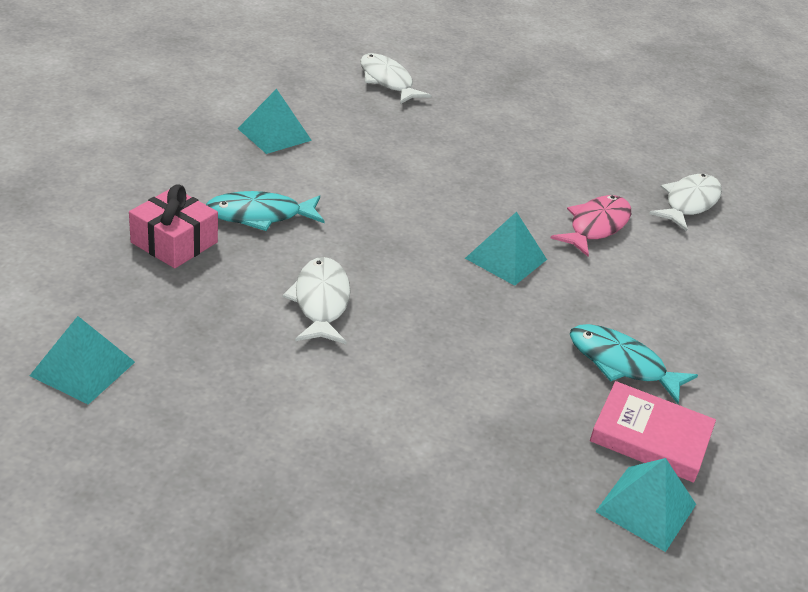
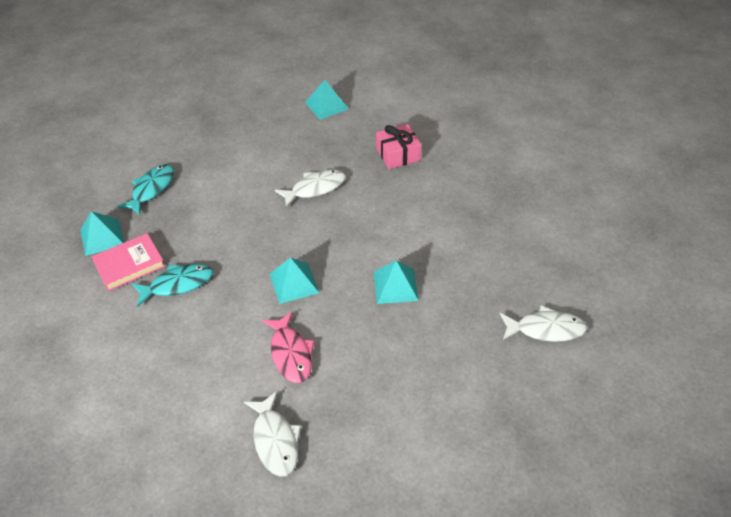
camera: 130 degrees right, 10 degrees up
turquoise fish [206,191,325,231] -> turquoise fish moved to [117,164,174,215]
turquoise pyramid [237,89,312,154] -> turquoise pyramid moved to [374,260,419,304]
white fish [282,257,350,344] -> white fish turned 60 degrees counterclockwise [275,170,346,208]

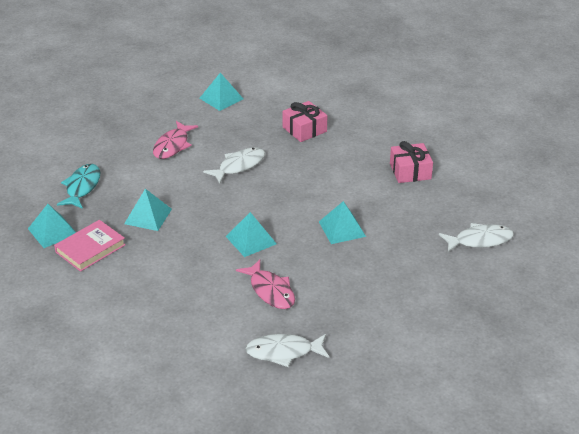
camera: 15 degrees left, 10 degrees down
turquoise fish [132,264,213,307] -> none
white fish [244,391,301,477] -> white fish turned 120 degrees clockwise [245,334,329,367]
none -> turquoise pyramid [124,189,172,231]
none -> pink fish [153,121,198,159]
none -> pink gift [390,141,433,183]

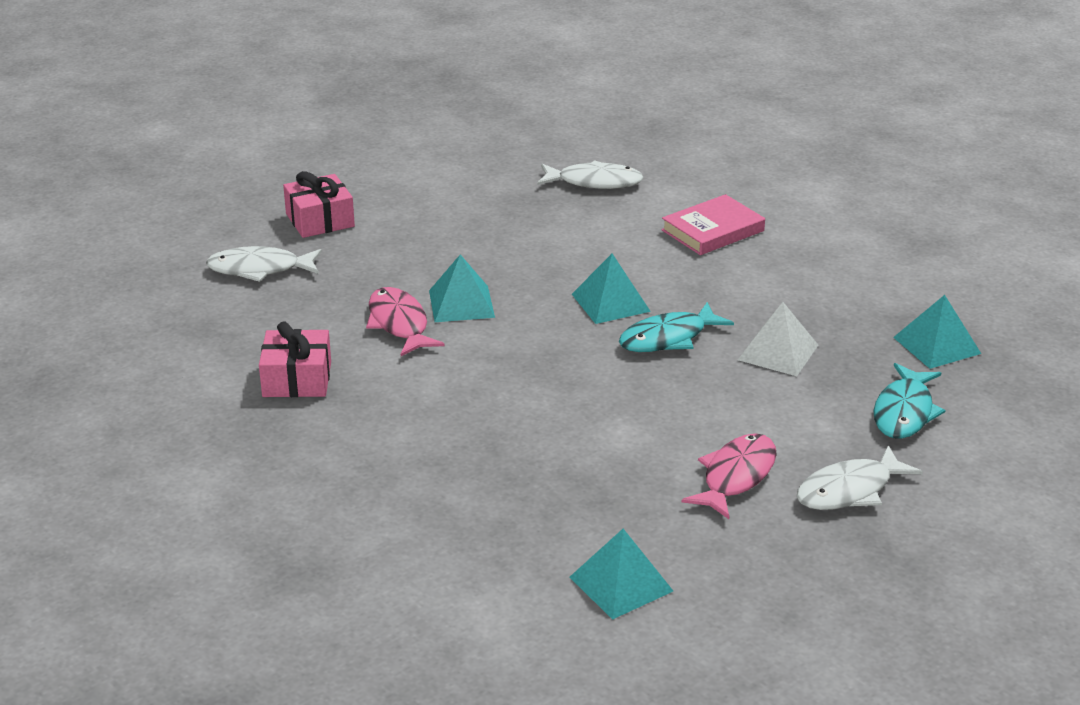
camera: 170 degrees left, 5 degrees down
pink book [54,220,125,272] -> pink book moved to [661,194,765,255]
turquoise pyramid [124,189,172,231] -> white pyramid [738,302,818,376]
white fish [203,147,265,184] -> white fish moved to [797,445,923,510]
pink fish [236,259,295,309] -> pink fish moved to [366,287,445,356]
pink gift [283,101,327,142] -> pink gift moved to [283,171,355,238]
none -> turquoise fish [619,302,734,352]

